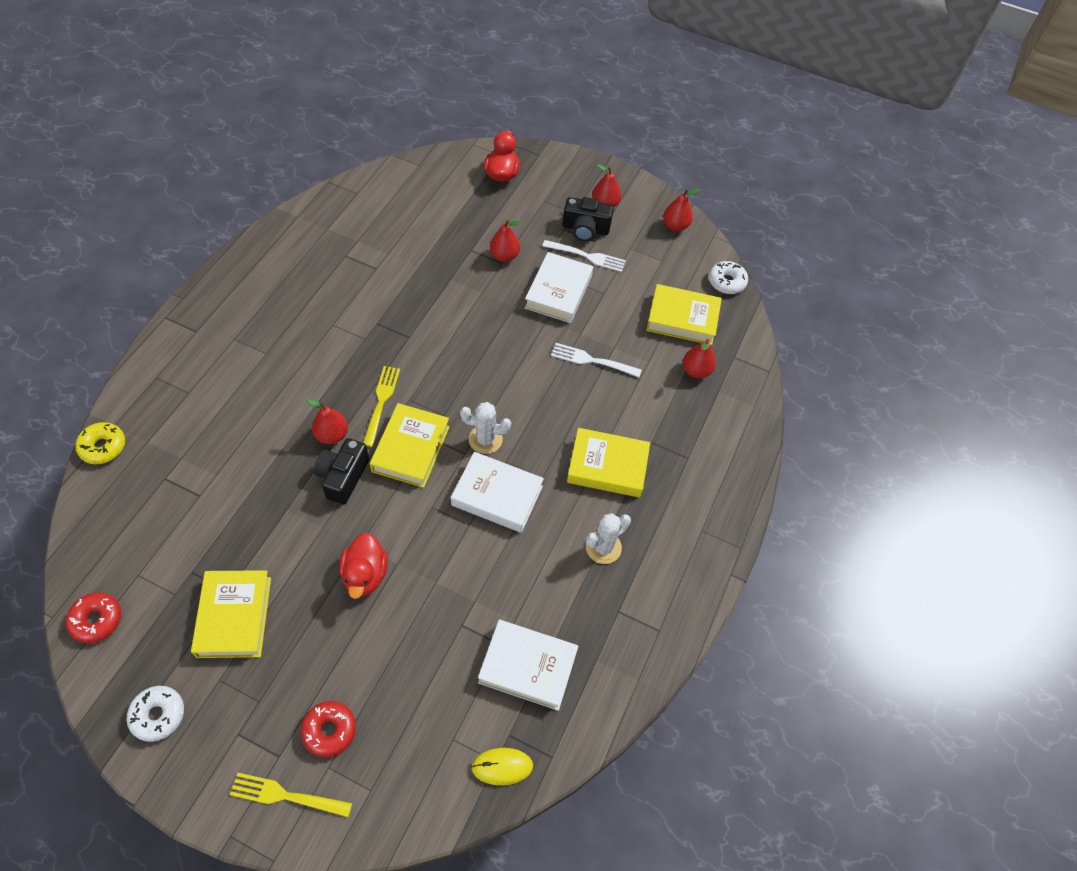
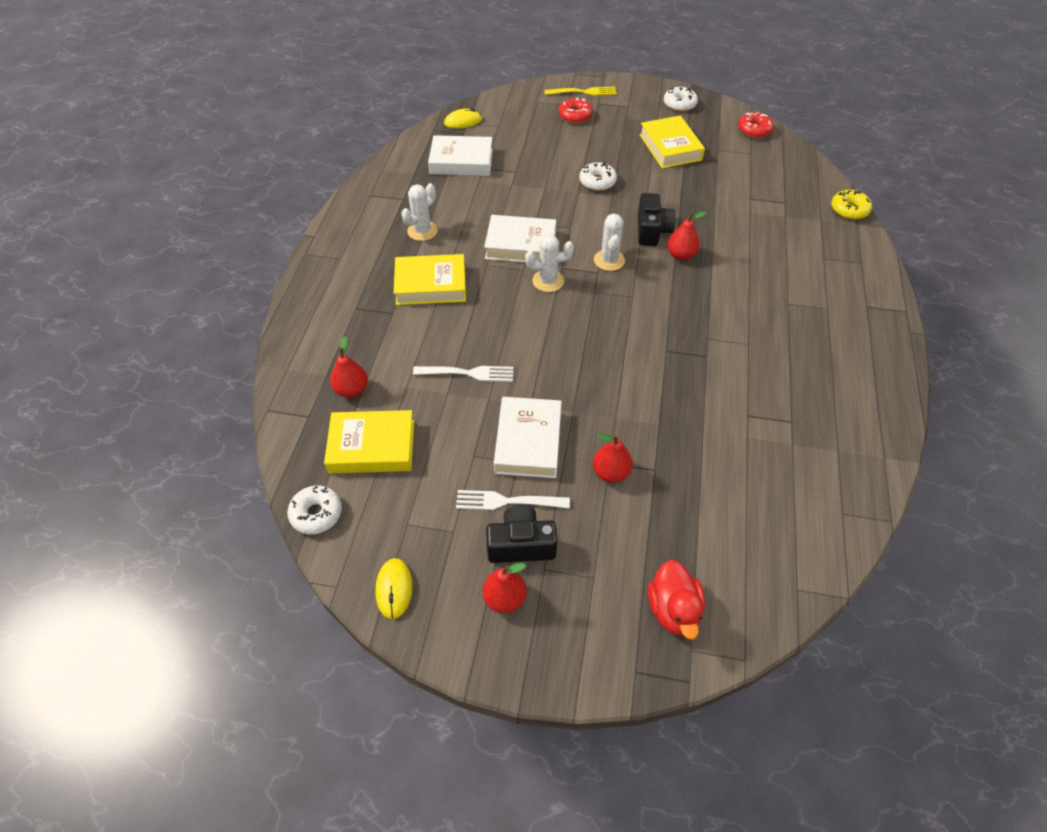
camera: 170 degrees right, 5 degrees down
red duck [339,532,388,599] -> white donut [579,162,617,191]
yellow fork [363,366,400,447] -> none
yellow book [370,403,450,488] -> white cactus [594,213,625,271]
red pear [663,189,700,231] -> yellow mouse [375,558,413,619]

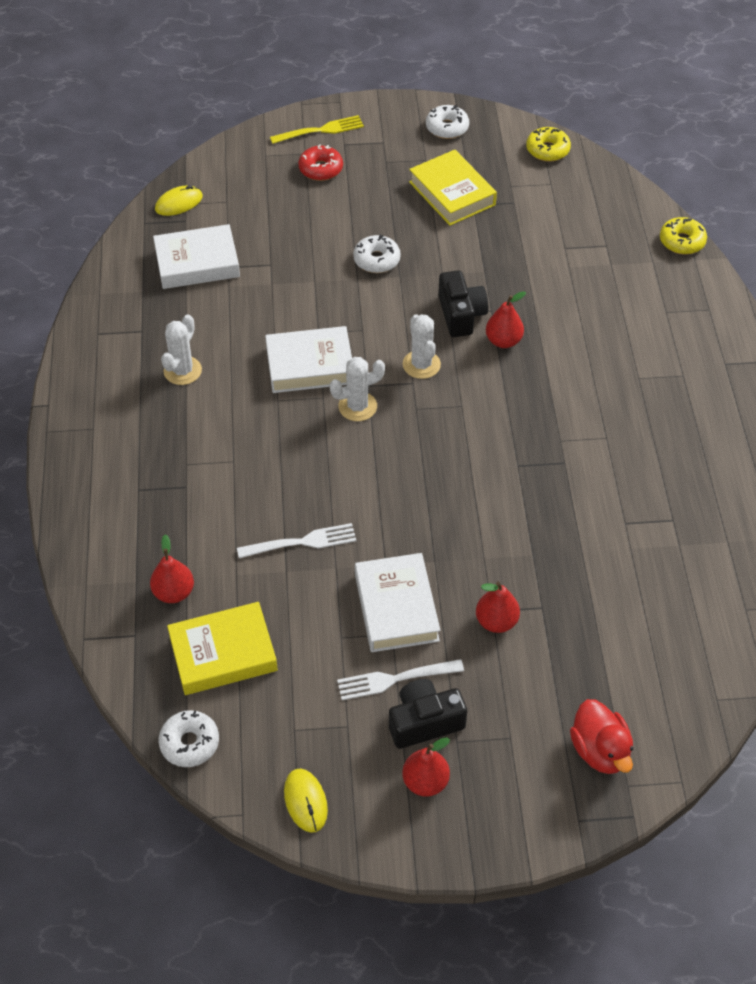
camera: 15 degrees left, 0 degrees up
yellow book [393,254,466,305] -> none
red donut [738,112,774,138] -> yellow donut [526,127,571,162]

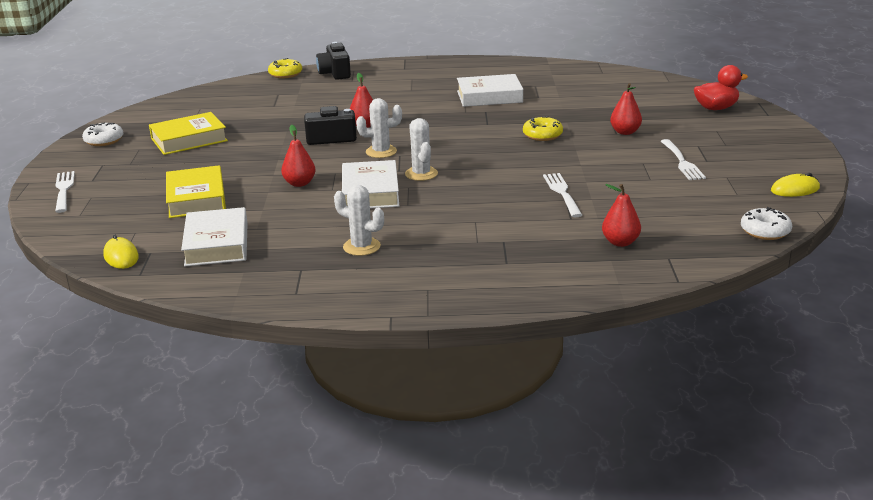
camera: 85 degrees left, 25 degrees down
yellow book [167,602,278,695] -> yellow book moved to [166,165,226,218]
yellow fork [270,115,364,144] -> white fork [55,171,75,213]
red donut [298,145,343,181] -> none
white donut [353,234,401,273] -> none
white book [355,553,440,652] -> white book moved to [457,74,523,107]
black camera [389,679,467,749] -> black camera moved to [316,42,351,80]
red pear [402,737,450,797] -> red pear moved to [281,125,315,187]
yellow donut [526,127,571,162] -> yellow donut moved to [523,116,563,141]

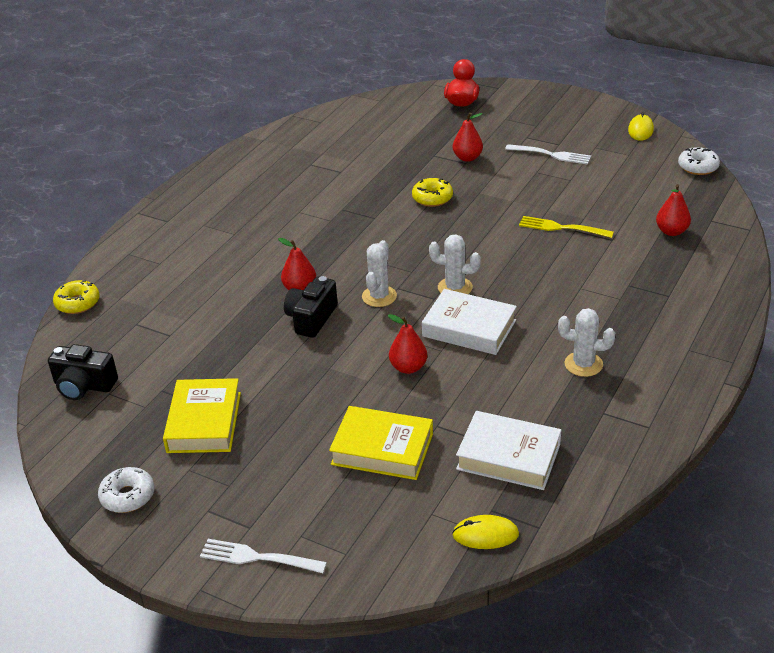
camera: 60 degrees left, 10 degrees up
black camera [316,42,351,80] -> black camera moved to [48,344,118,400]
white cactus [334,185,384,256] -> white cactus turned 45 degrees clockwise [558,308,615,377]
white book [457,74,523,107] -> none
white fork [543,173,582,217] -> yellow fork [519,216,614,238]

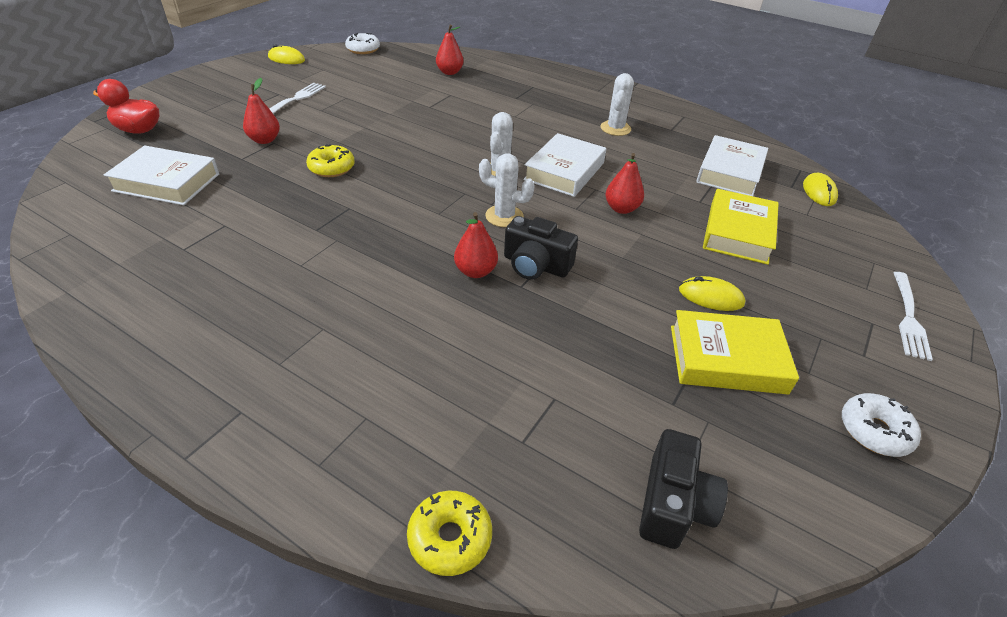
camera: 90 degrees left, 5 degrees up
yellow fork [519,216,614,238] -> none
none -> white book [104,145,219,205]
none -> yellow mouse [679,276,745,311]

